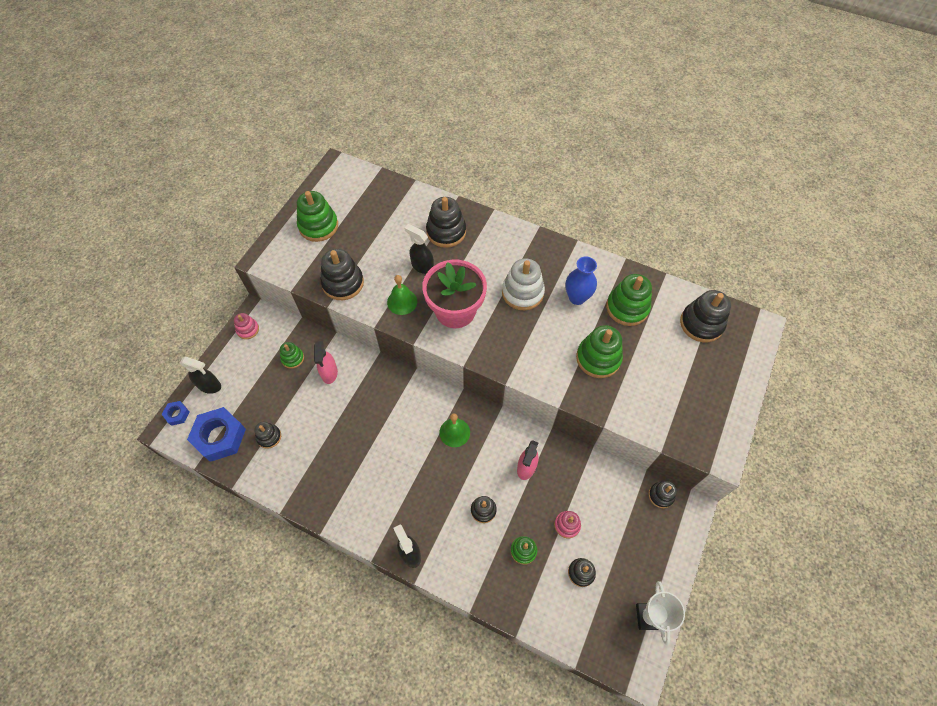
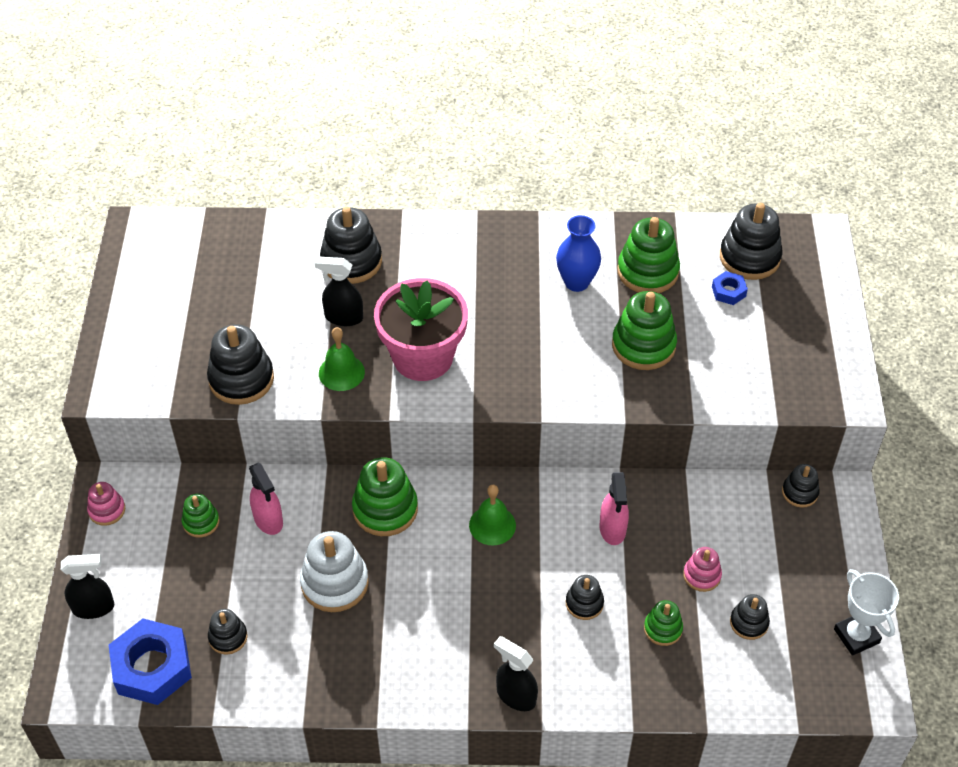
camera: 25 degrees left, 10 degrees down
blue nut [161,401,190,426] -> blue nut moved to [712,271,748,305]
green stacking toy [297,191,338,242] -> green stacking toy moved to [352,457,418,536]
white stacking toy [502,258,545,310] -> white stacking toy moved to [300,531,369,612]

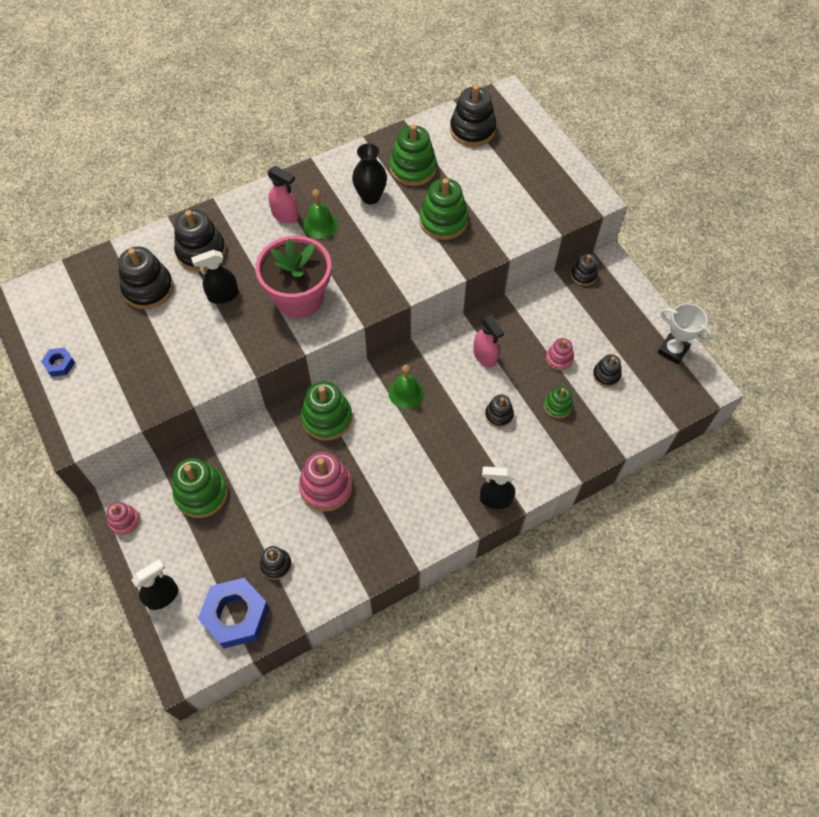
camera: 30 degrees left, 10 degrees up
green stacking toy [182,493,219,538] -> green stacking toy [173,458,228,518], size x1.79
black stacking toy [207,324,274,405] -> black stacking toy moved to [118,246,174,309]
pink spray bottle [249,462,283,535] -> pink spray bottle moved to [267,166,299,223]
white stacking toy [300,531,369,612] -> pink stacking toy [299,451,352,512]
green bell [319,327,365,391] -> green bell moved to [303,189,338,239]
blue vase [556,215,601,292] -> black vase [352,143,387,204]
blue nut [712,271,748,305] -> blue nut moved to [41,347,75,377]

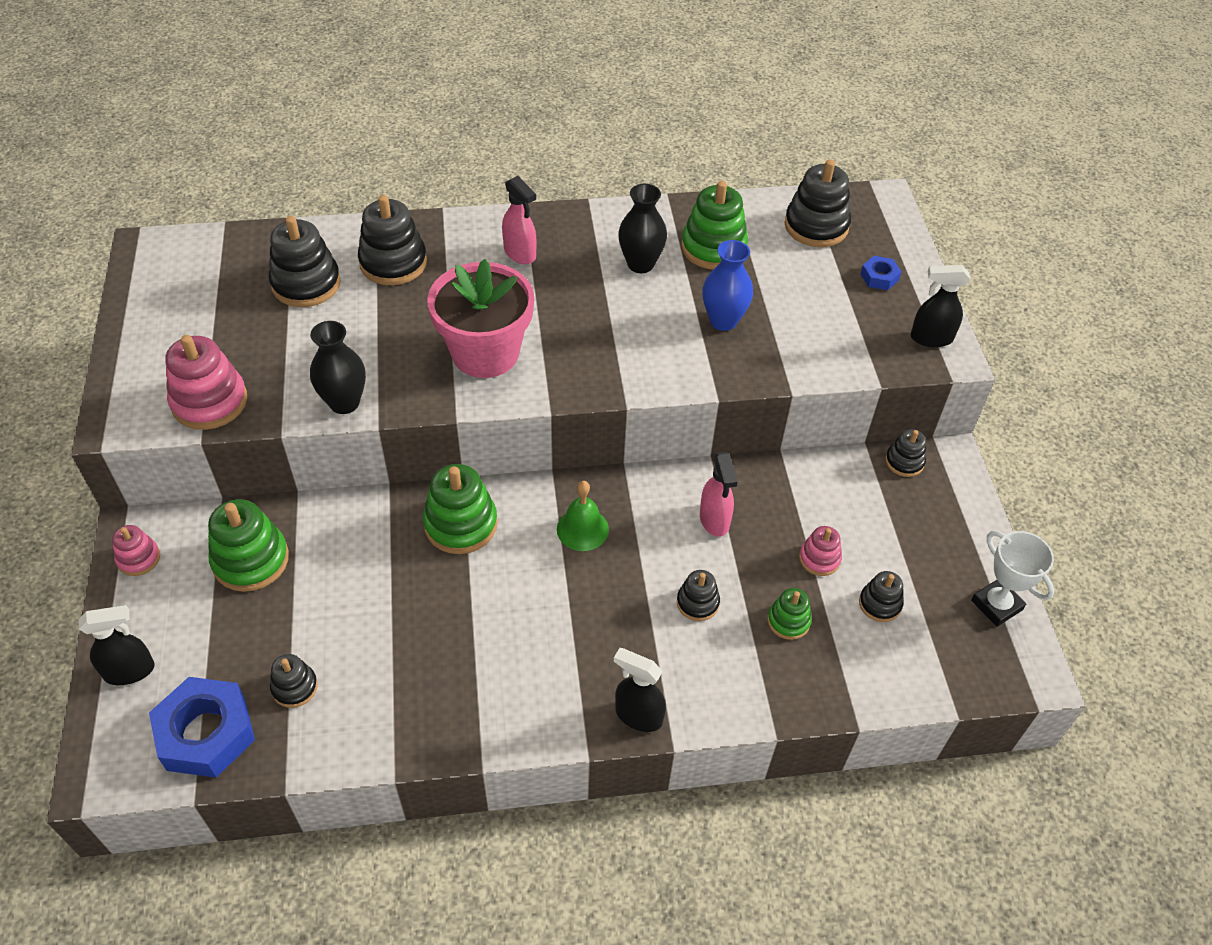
camera: 20 degrees right, 10 degrees down
blue nut [41,347,75,377] -> blue nut moved to [861,256,901,290]
black spray bottle [191,250,239,304] -> black spray bottle moved to [911,265,970,347]
pink stacking toy [299,451,352,512] -> pink stacking toy moved to [165,335,247,430]
green bell [303,189,338,239] -> none
green stacking toy [420,178,468,240] -> blue vase [702,240,753,331]
none -> black vase [310,321,366,414]

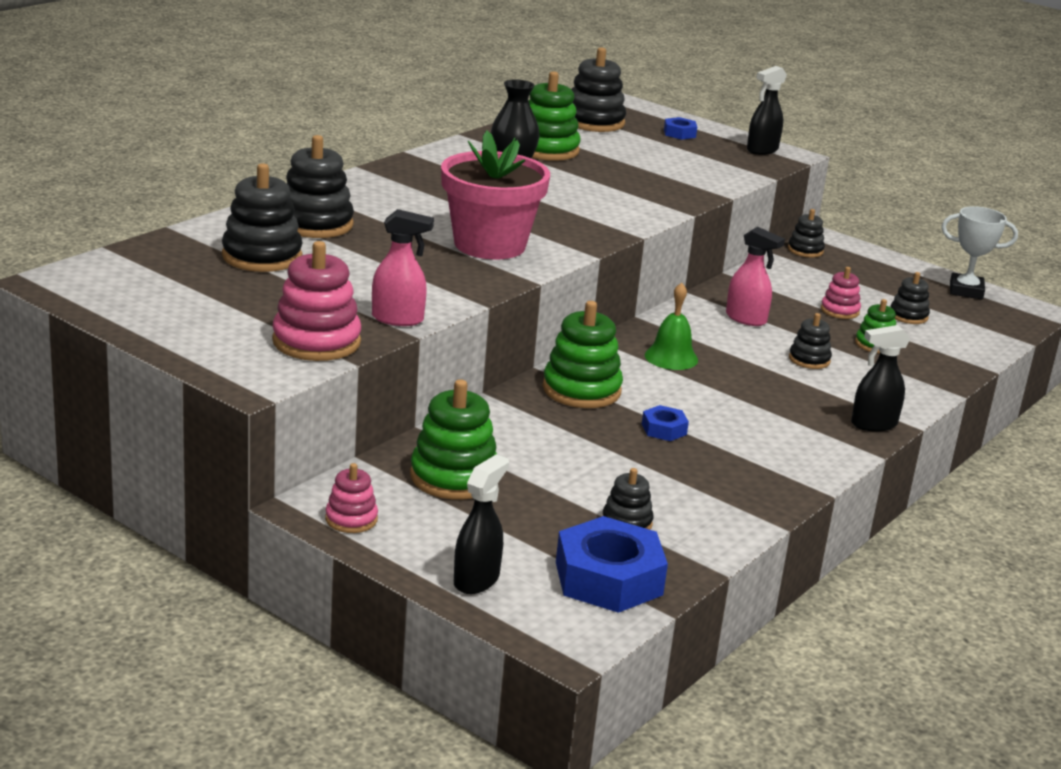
camera: 45 degrees left, 25 degrees down
black vase [310,321,366,414] -> none
pink spray bottle [502,176,536,264] -> pink spray bottle moved to [372,209,434,326]
blue vase [702,240,753,331] -> none
none -> blue nut [642,405,689,441]

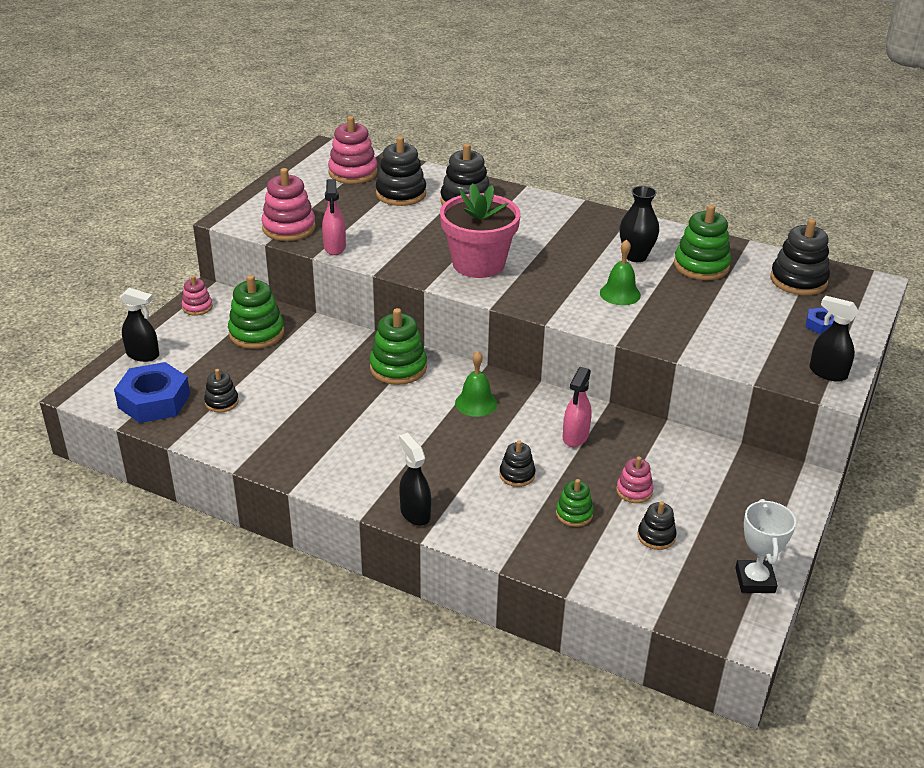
camera: 80 degrees right, 10 degrees up
blue nut [642,405,689,441] -> none
black stacking toy [788,209,825,257] -> none
none -> pink stacking toy [328,116,378,184]
none -> green bell [600,239,641,305]

